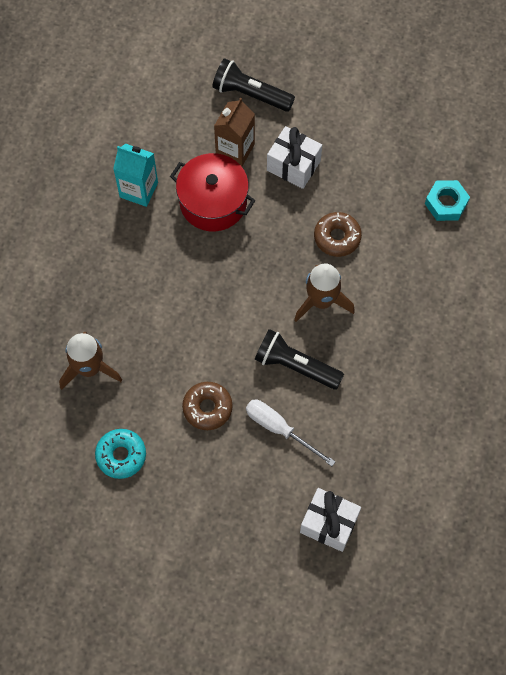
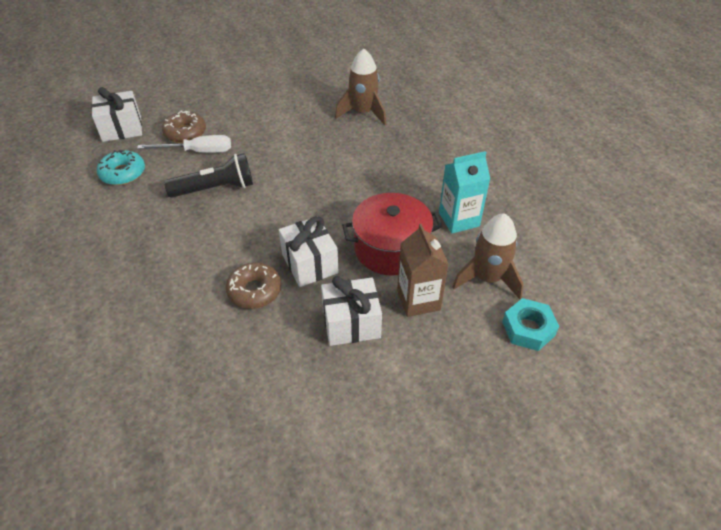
camera: 140 degrees right, 20 degrees down
turquoise donut [95,429,146,479] -> turquoise donut moved to [97,150,145,185]
brown donut [182,382,233,430] -> brown donut moved to [162,111,206,143]
black flashlight [212,58,295,112] -> none
brown rocket [294,263,355,322] -> brown rocket moved to [453,213,523,299]
turquoise nut [425,180,470,221] -> turquoise nut moved to [502,298,559,351]
none -> white gift [279,216,339,287]

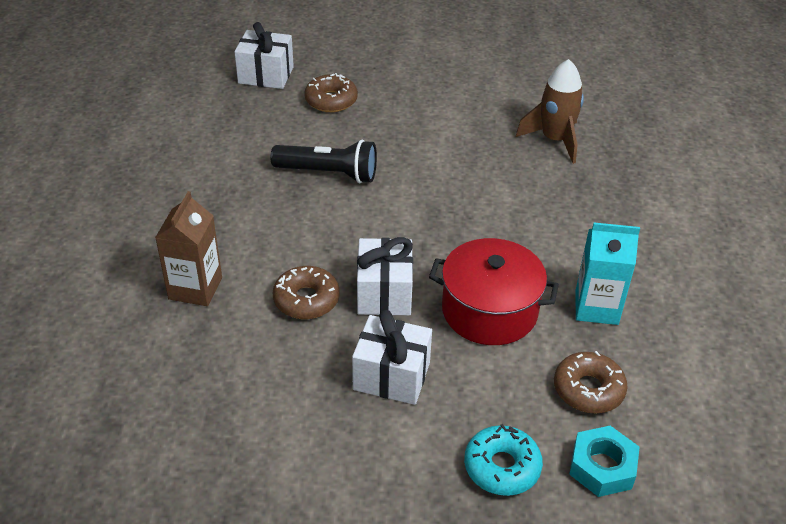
camera: 25 degrees right, 5 degrees down
turquoise donut [97,150,145,185] -> turquoise donut moved to [464,424,543,496]
white screwdriver [137,135,231,153] -> none
brown carton [397,224,449,317] -> brown carton moved to [155,191,222,306]
brown rocket [453,213,523,299] -> brown donut [554,351,628,413]

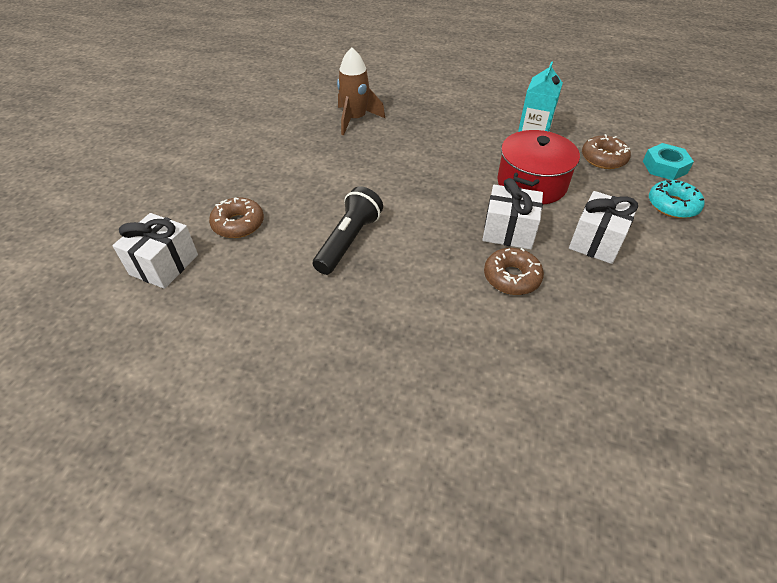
camera: 75 degrees left, 5 degrees up
brown carton [155,191,222,306] -> none

